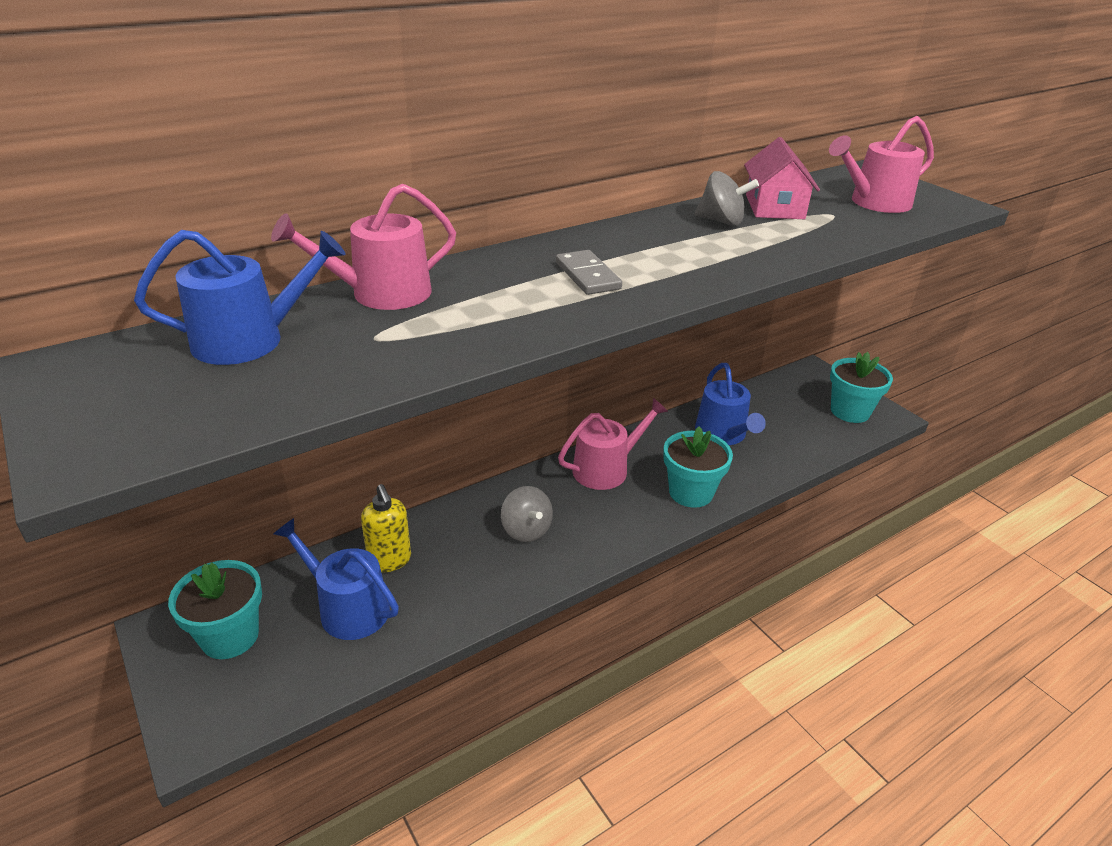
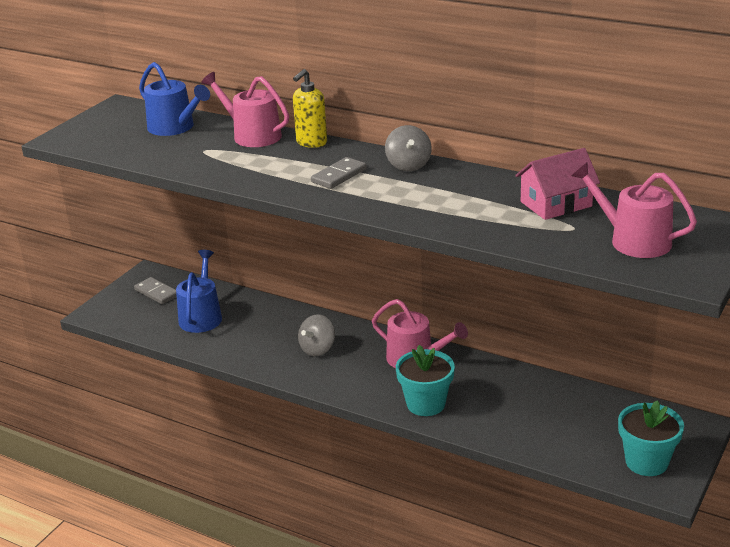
camera: 65 degrees right, 5 degrees down
turquoise flower pot [168,560,262,659] -> grey domino [134,277,177,304]
yellow soap dispenser [361,484,411,572] -> yellow soap dispenser moved to [293,69,327,148]
grey spinning top [695,171,759,226] -> grey spinning top moved to [385,125,432,171]
blue watering can [695,363,766,445] -> none

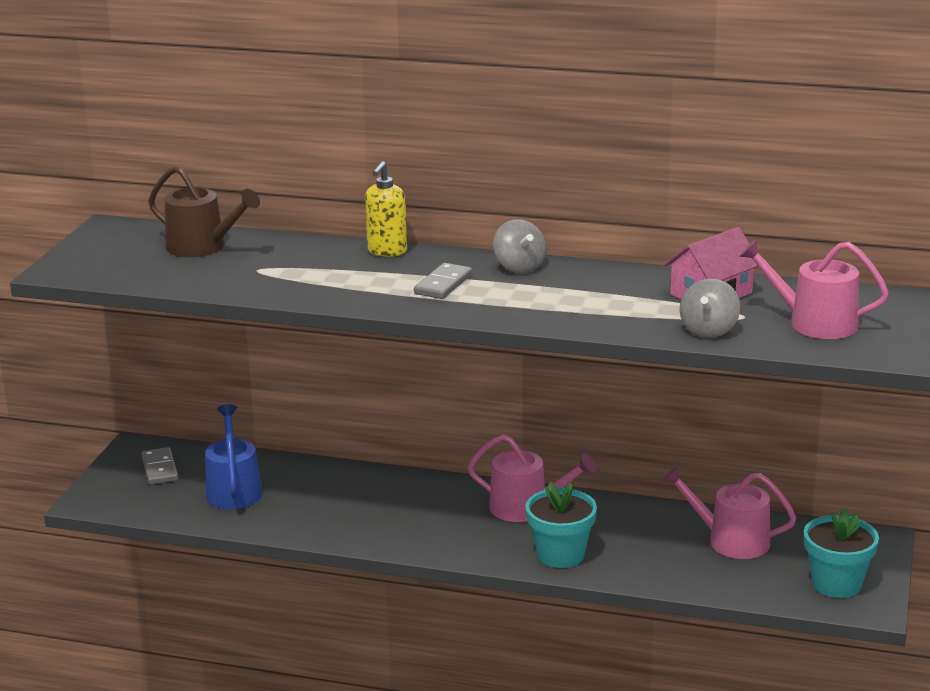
camera: 15 degrees left, 5 degrees down
grey domino [134,277,177,304] -> grey domino turned 45 degrees clockwise [141,447,178,485]
blue watering can [139,62,210,136] -> brown watering can [149,166,260,257]
pink watering can [201,72,289,147] -> pink watering can moved to [662,466,796,559]
grey spinning top [298,314,335,356] -> grey spinning top moved to [680,279,740,338]

